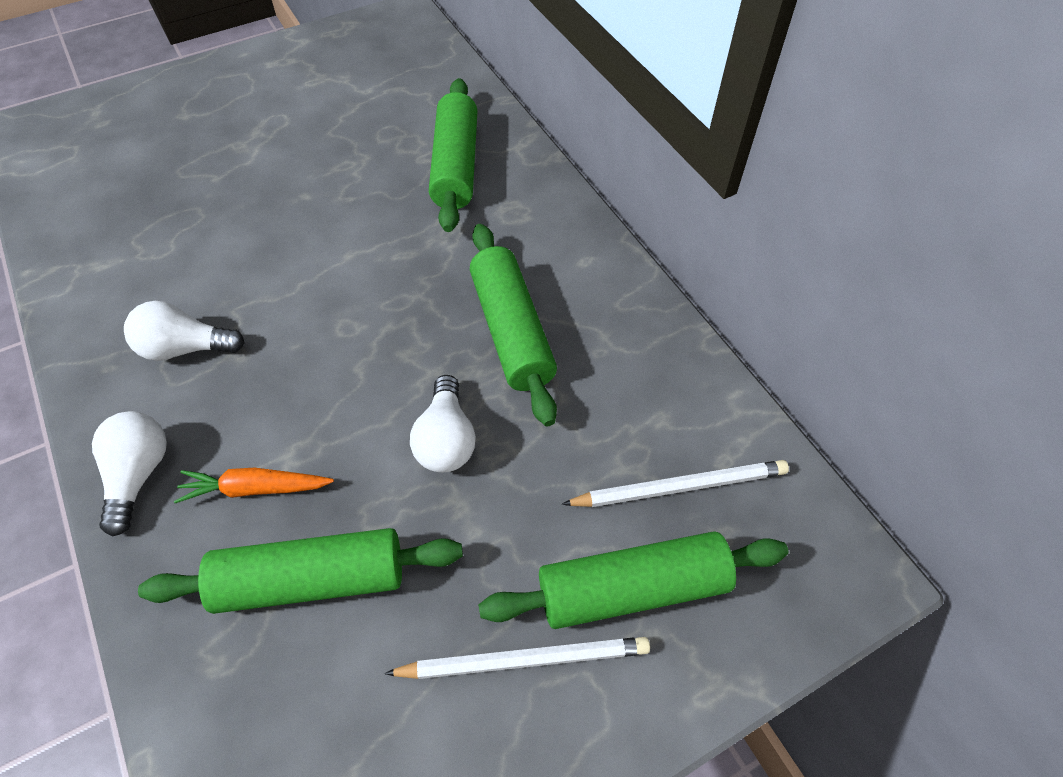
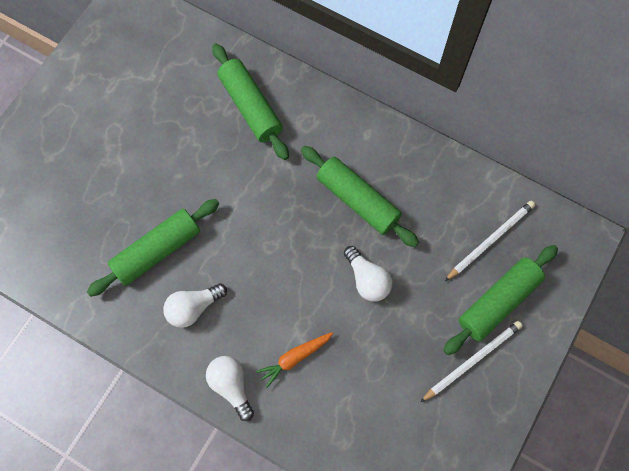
camera: 30 degrees left, 15 degrees up
green rolling pin [138,528,463,614] -> green rolling pin moved to [87,199,220,297]

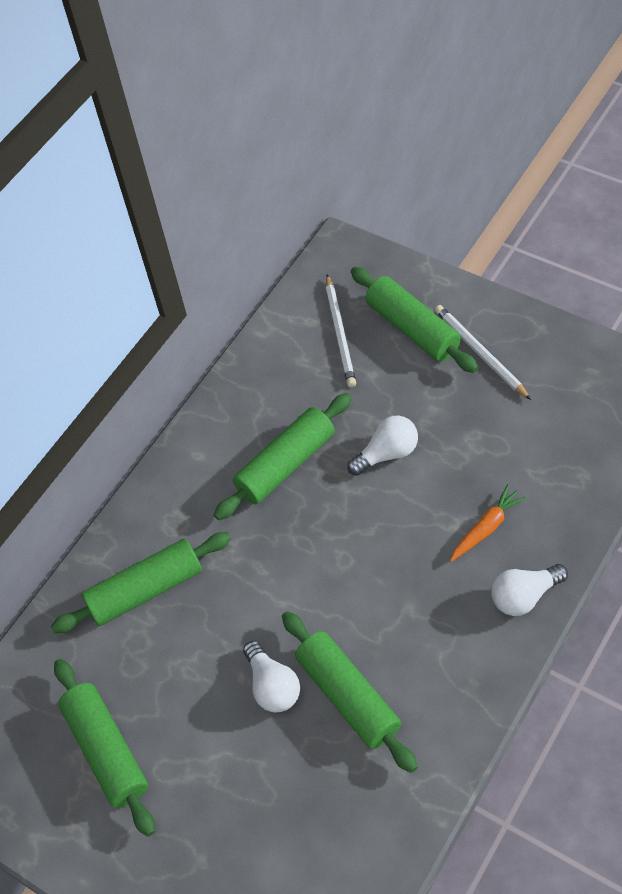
camera: 80 degrees left, 15 degrees down
white light bulb [163,283,227,328] -> white light bulb moved to [243,641,300,713]
orange carrot [256,332,333,388] -> orange carrot turned 105 degrees counterclockwise [450,484,526,562]
white pencil [445,201,535,281] -> white pencil turned 150 degrees counterclockwise [326,274,356,387]
none -> green rolling pin [54,659,155,837]

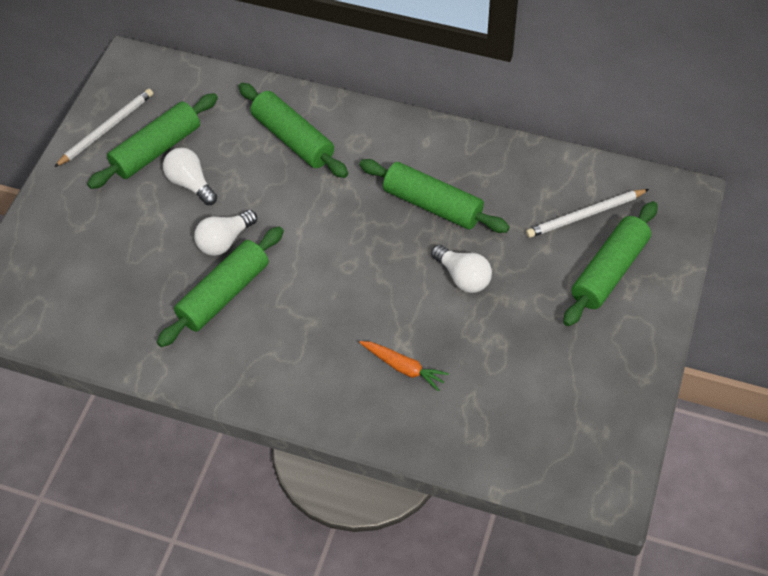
camera: 70 degrees right, 0 degrees up
white pencil [435,305,531,400] -> white pencil moved to [54,89,153,167]
white light bulb [491,564,568,616] -> white light bulb moved to [163,147,217,205]

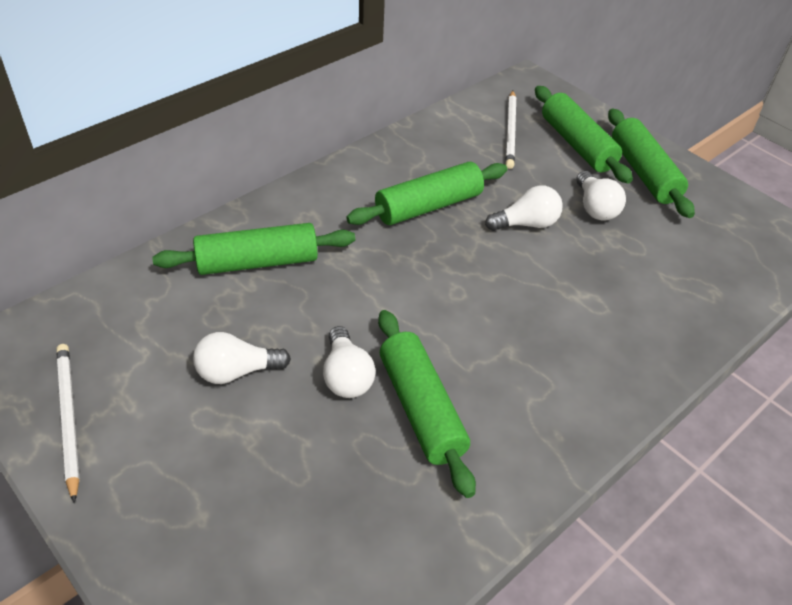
camera: 65 degrees left, 10 degrees down
green rolling pin [87,93,218,189] -> green rolling pin moved to [608,109,695,218]
orange carrot [359,341,449,391] -> none
none -> white light bulb [576,171,626,221]

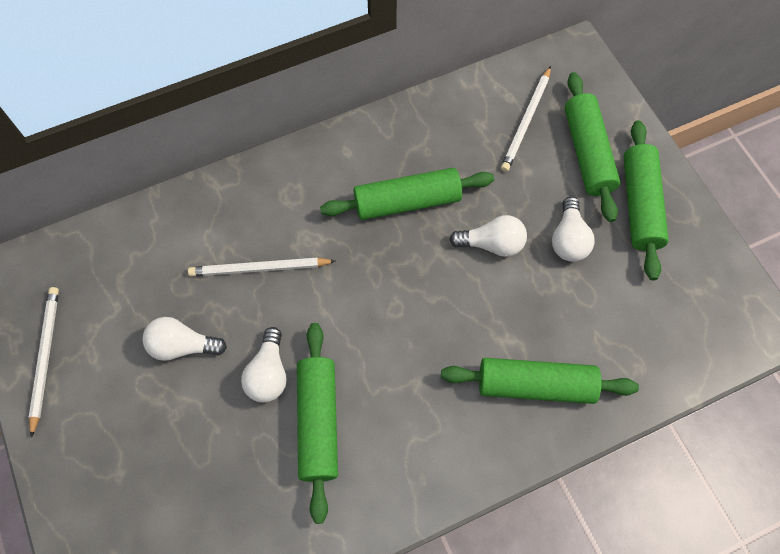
camera: 20 degrees right, 20 degrees up
green rolling pin [152,223,355,275] -> green rolling pin moved to [441,358,639,404]
none -> white pencil [188,258,336,276]

